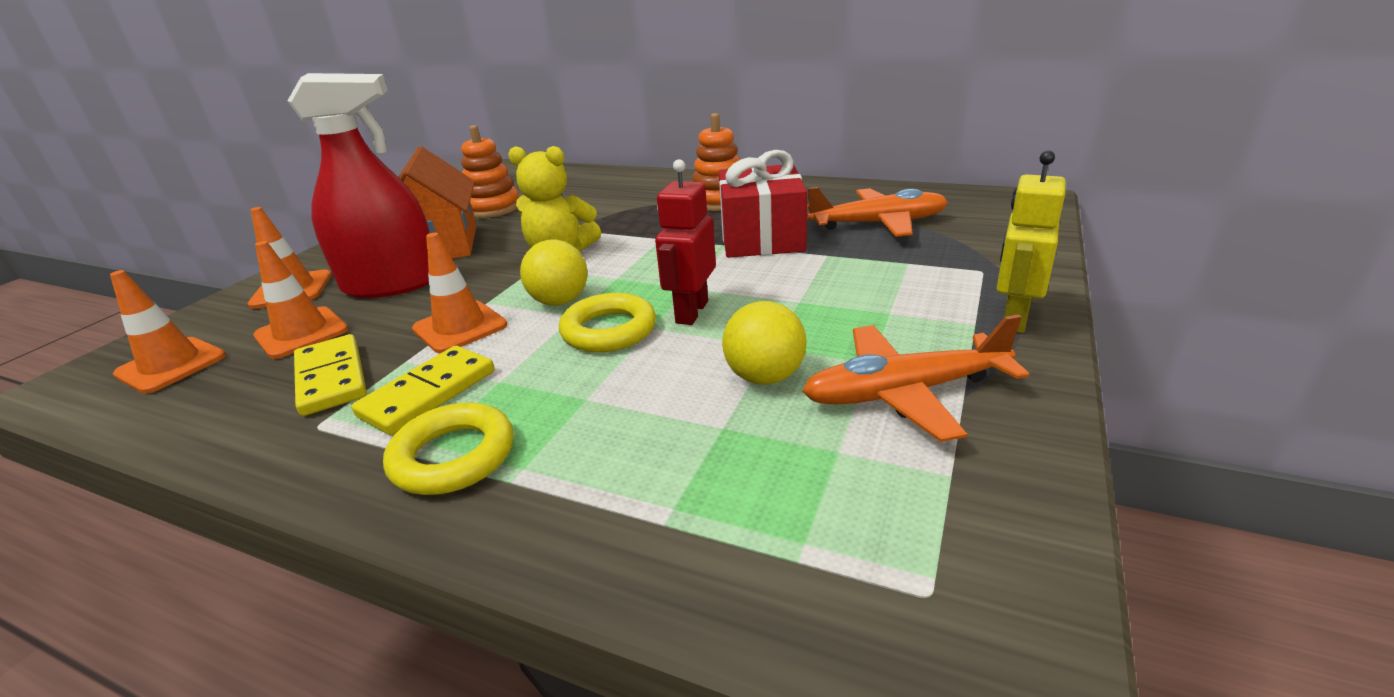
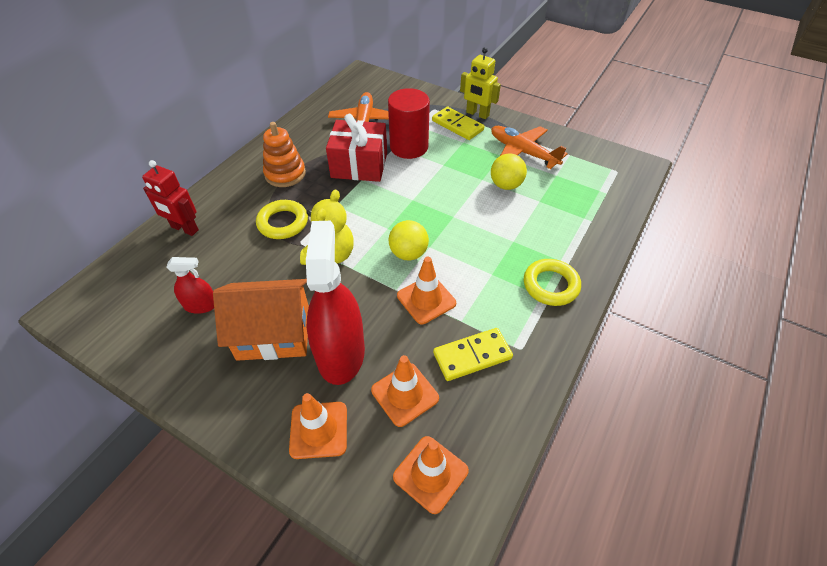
camera: 85 degrees left, 20 degrees up
yellow domino [351,346,494,435] -> yellow domino moved to [432,107,484,140]
orange stacking toy [461,125,519,218] -> red spray bottle [166,257,214,314]
yellow ring [559,293,656,352] -> yellow ring moved to [256,200,308,239]
red robot [655,159,716,325] -> red robot moved to [142,160,199,236]
orange plane [802,315,1029,442] -> orange plane turned 135 degrees clockwise [491,126,568,169]
none -> red cylinder [388,88,430,159]

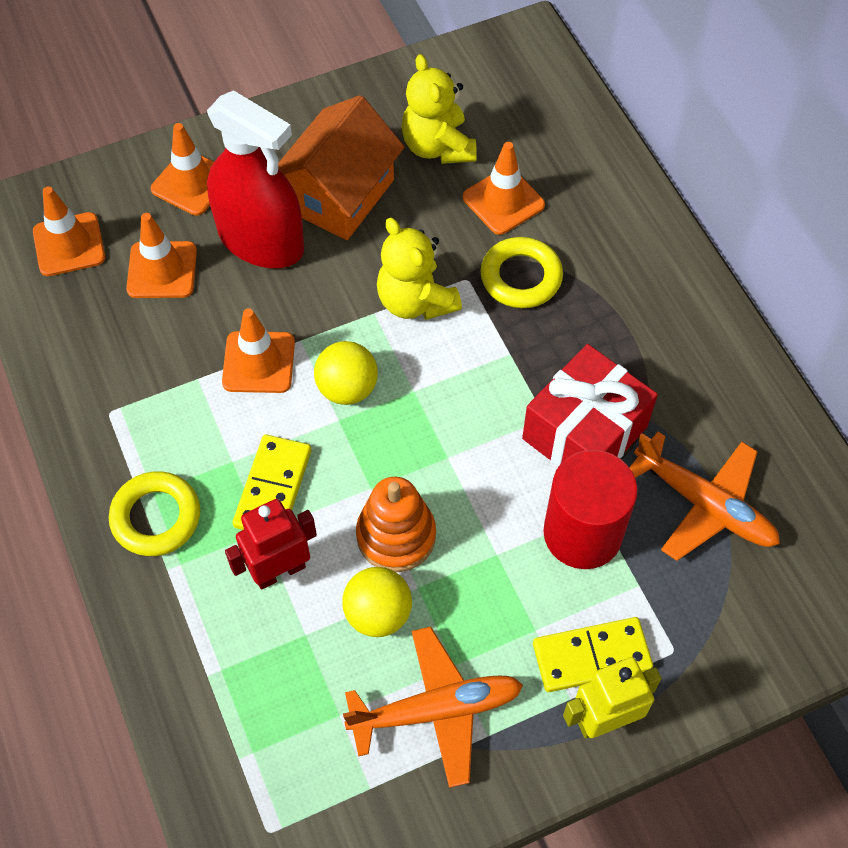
camera: 125 degrees right, 10 degrees up
red robot [142,160,199,236] -> red robot moved to [225,499,317,590]
red spray bottle [166,257,214,314] -> yellow teddy bear [401,54,477,164]
orange stacking toy [263,122,306,187] -> orange stacking toy moved to [356,477,436,572]
yellow domino [433,328,513,381] -> yellow domino moved to [233,435,312,530]
none -> orange traffic cone [463,142,545,235]

